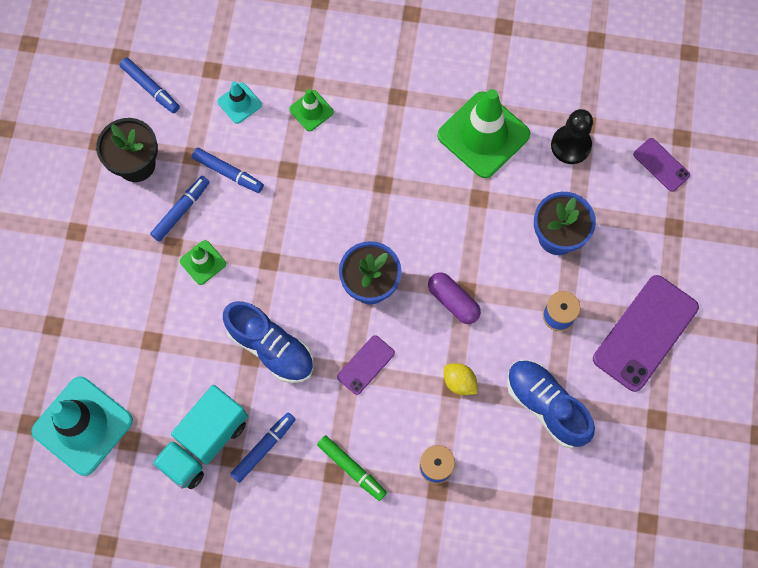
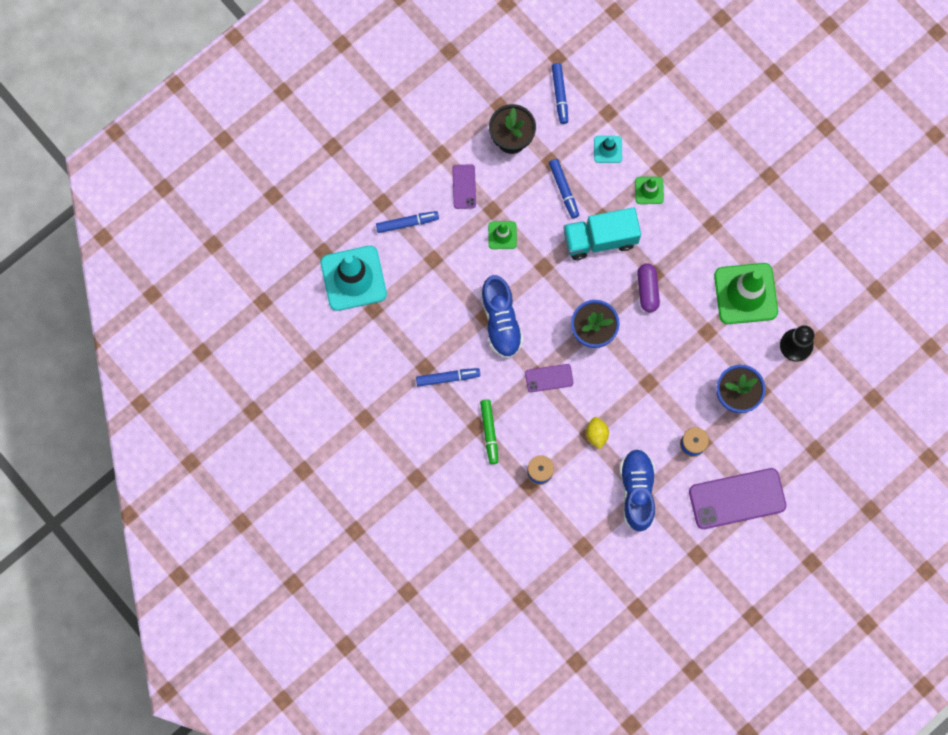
camera: 40 degrees right, 5 degrees up
blue marker [150,176,210,242] -> blue marker moved to [376,211,439,233]
turquoise truck [152,385,248,489] -> turquoise truck moved to [563,207,641,260]
purple capsule [428,272,481,324] -> purple capsule moved to [637,263,660,312]
purple phone [633,138,690,192] -> purple phone moved to [452,164,476,209]

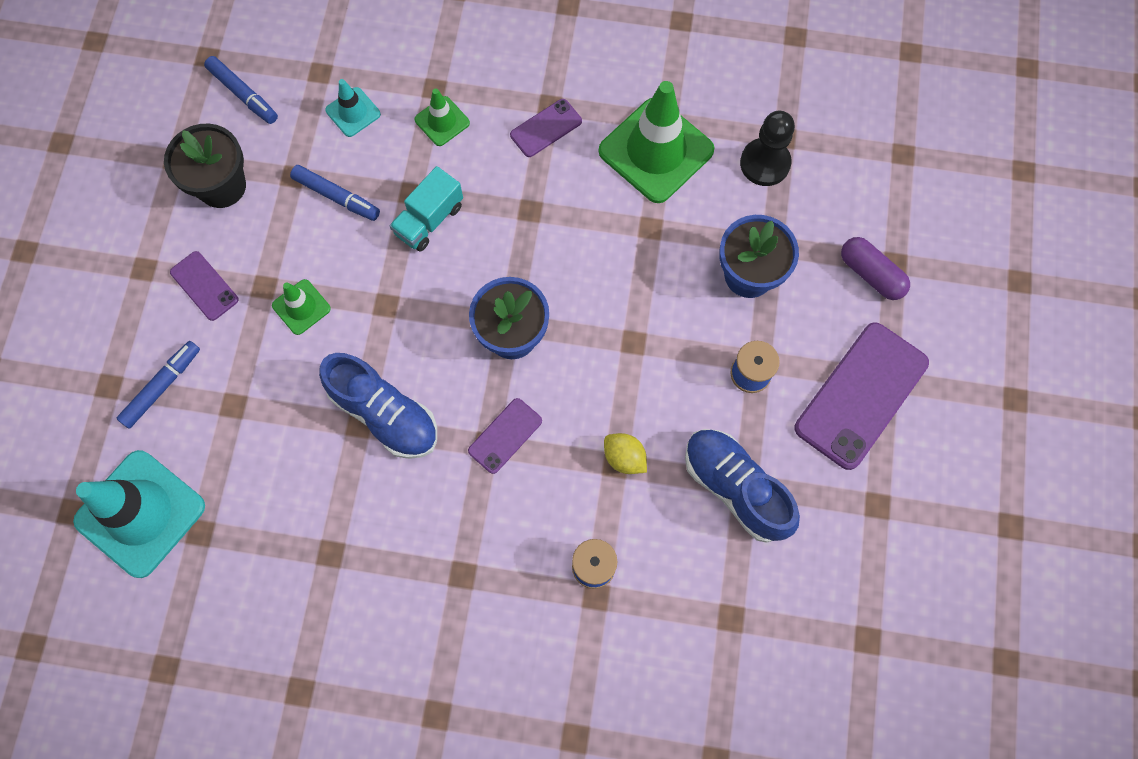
camera: 40 degrees left, 5 degrees down
blue marker [416,368,480,387] -> none
green marker [480,400,498,464] -> none
turquoise truck [563,207,641,260] -> turquoise truck [390,166,463,251], size x0.66
purple capsule [637,263,660,312] -> purple capsule moved to [841,237,910,300]
none -> purple phone [510,99,582,157]

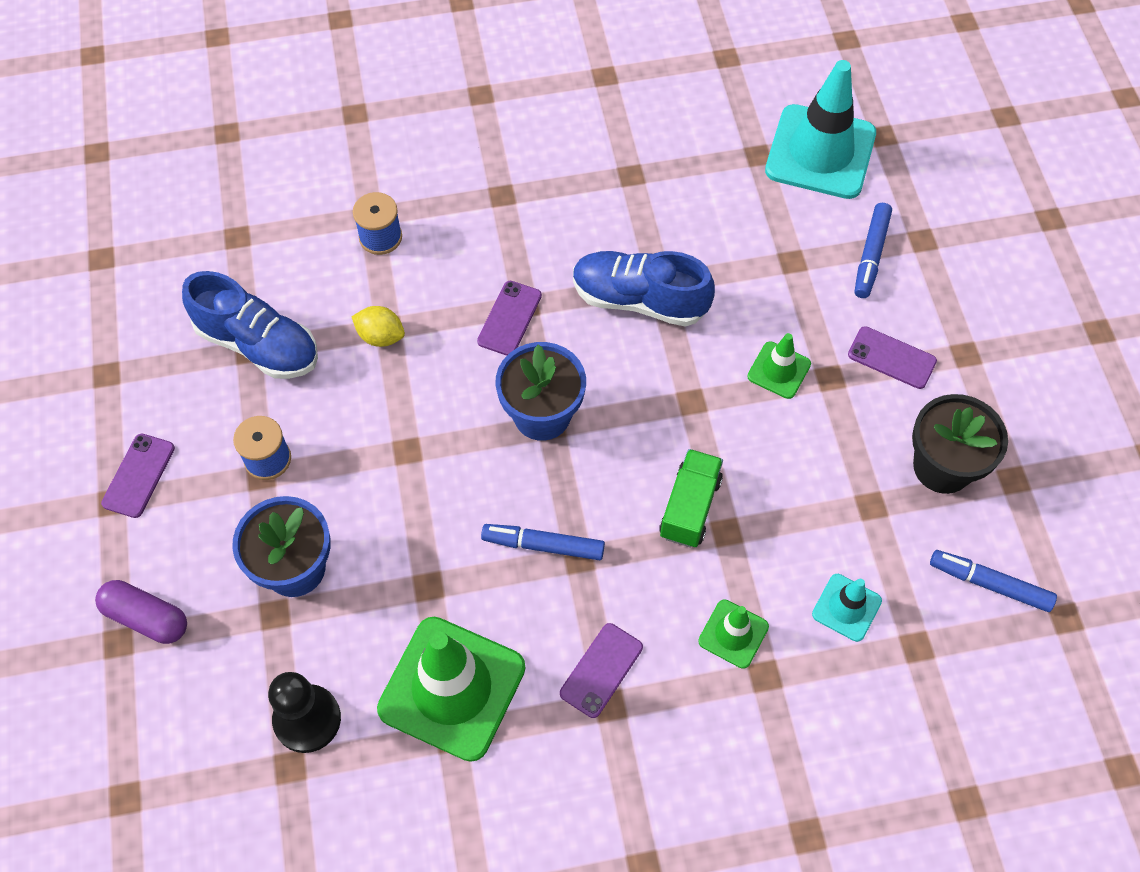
camera: 160 degrees right, 10 degrees down
blue marker [290,165,380,221] -> blue marker moved to [481,524,605,560]
turquoise truck [390,166,463,251] -> green truck [659,449,723,548]
purple phone [795,322,929,470] -> purple phone [101,434,175,518], size x0.51

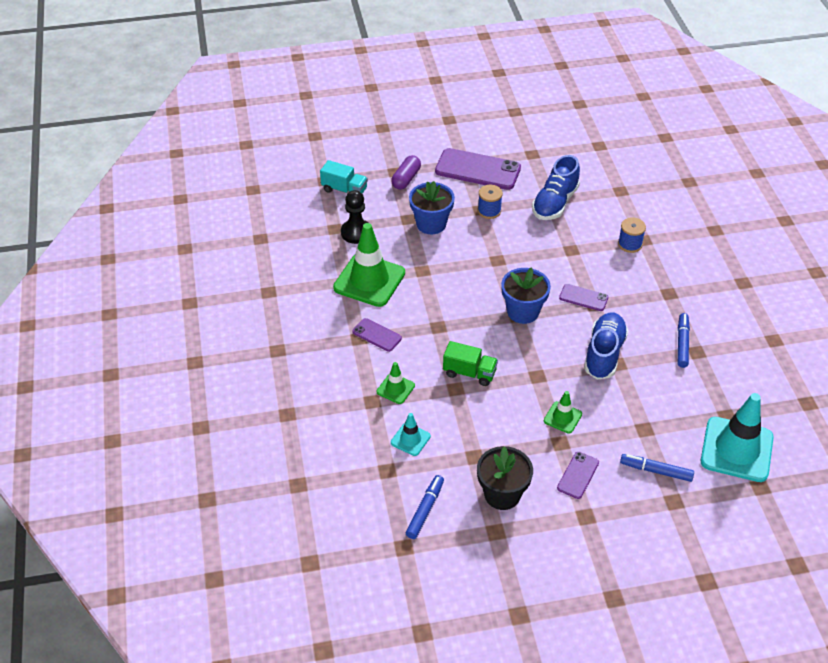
camera: 90 degrees right, 15 degrees down
purple phone [101,434,175,518] -> purple phone [435,148,521,190], size x1.96
yellow lemon [351,306,405,347] -> none
blue marker [481,524,605,560] -> blue marker moved to [678,313,690,368]
none -> turquoise truck [320,160,368,194]

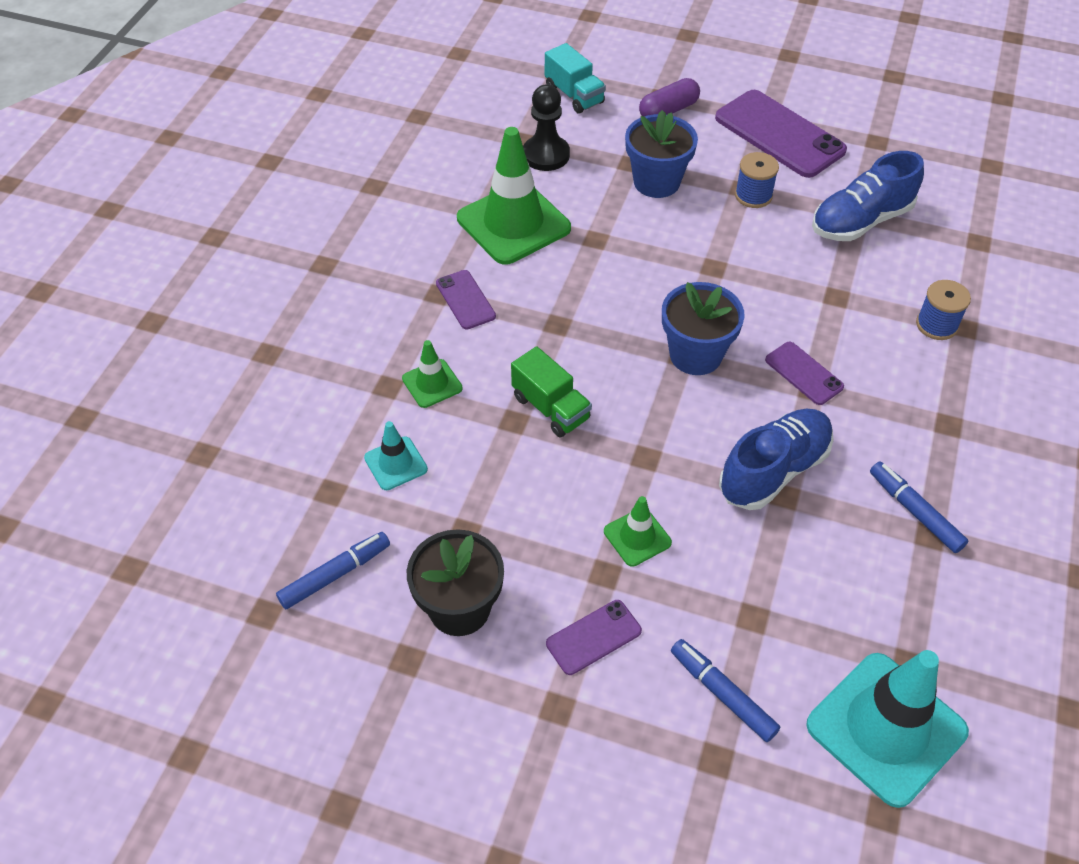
camera: 30 degrees right, 5 degrees up
blue marker [678,313,690,368] -> blue marker turned 75 degrees counterclockwise [870,461,968,553]

